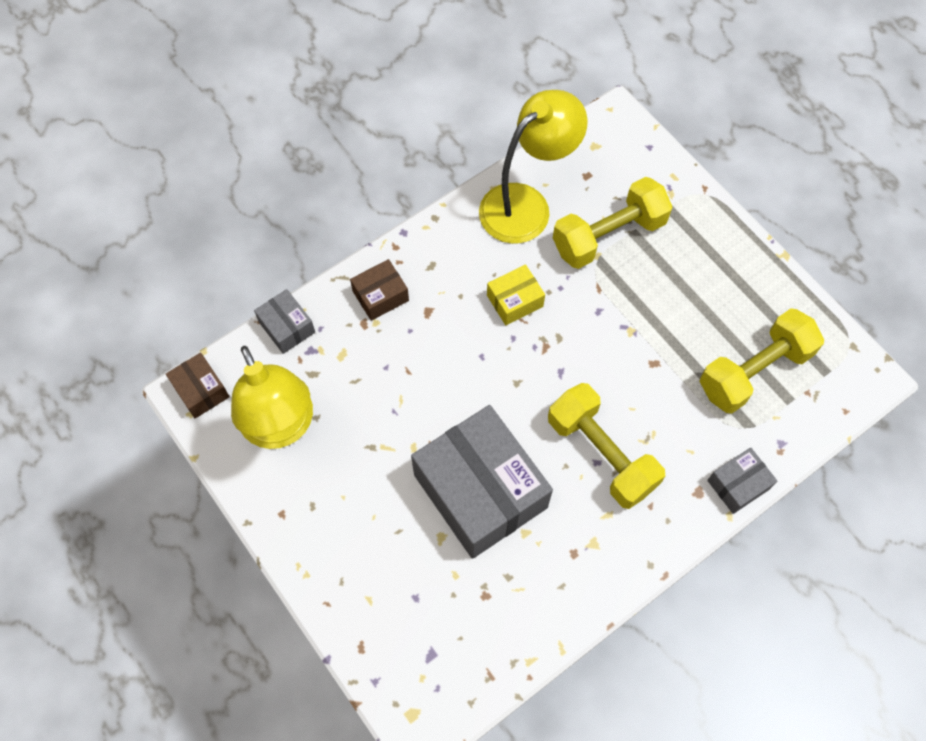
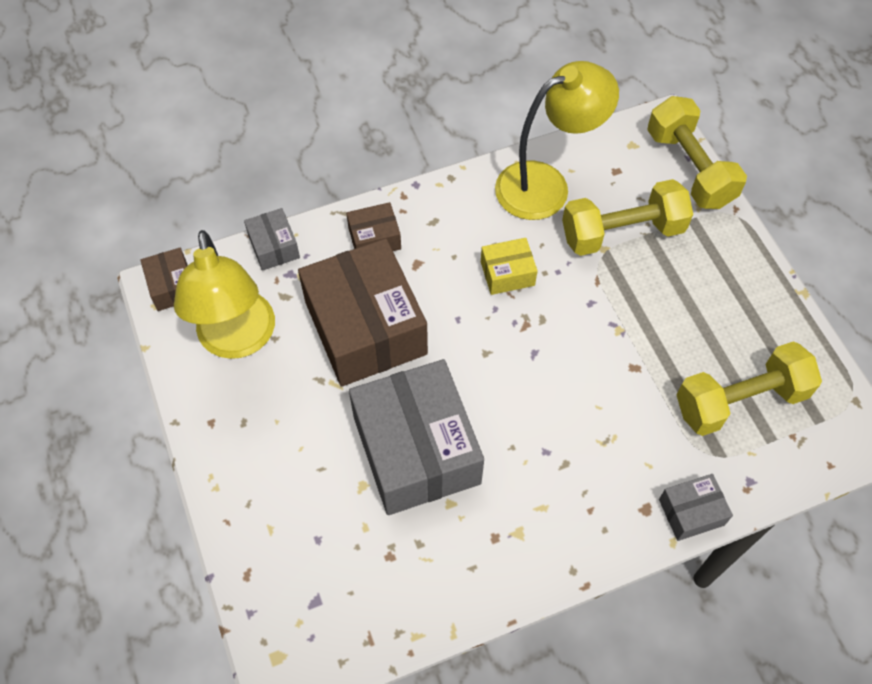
camera: 15 degrees right, 5 degrees down
yellow dumbbell [548,383,665,509] -> yellow dumbbell moved to [647,96,747,209]
none -> brown box [298,238,428,387]

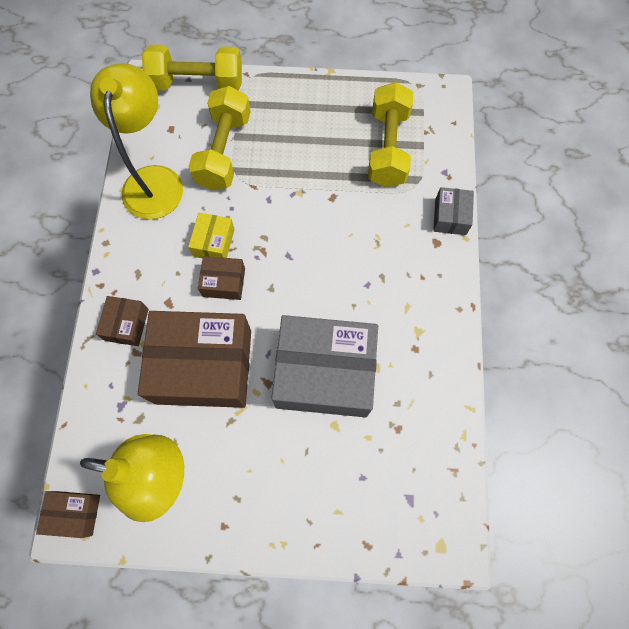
camera: 65 degrees left, 10 degrees up
grey box [244,208,300,271] -> none
none -> brown box [198,256,245,300]

